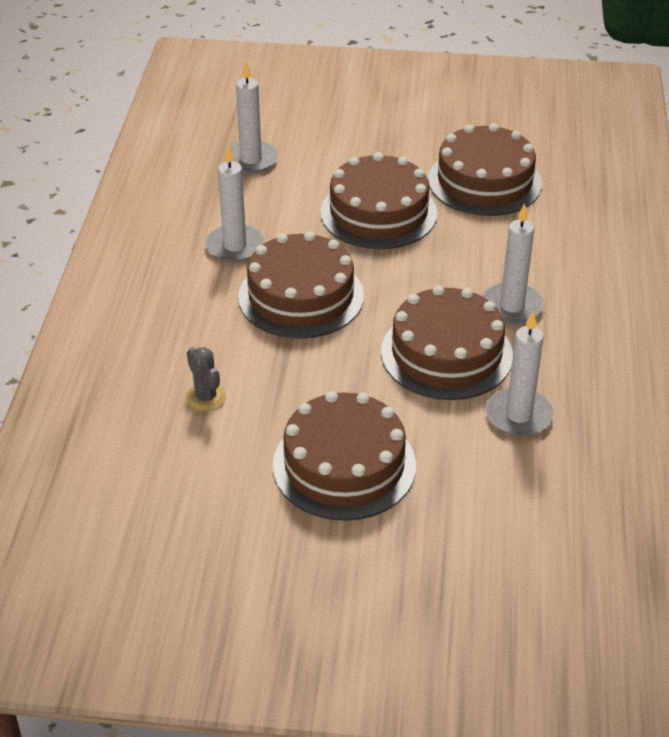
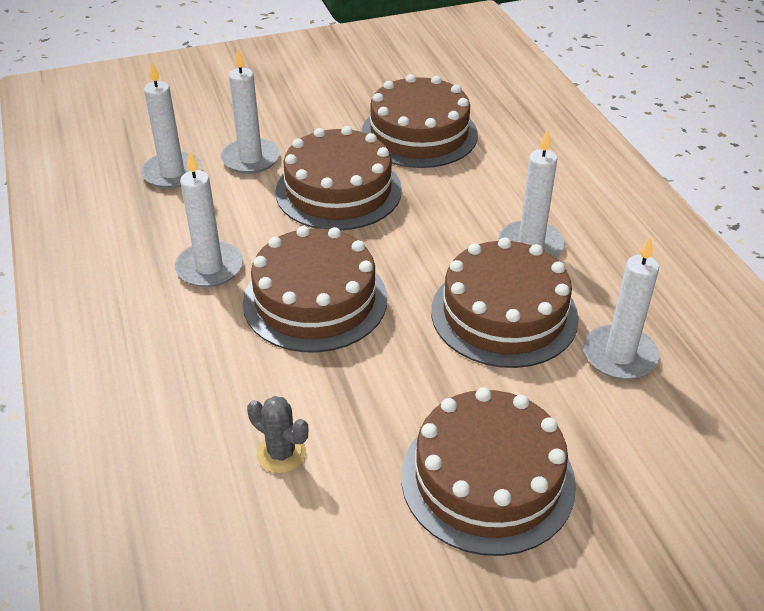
camera: 25 degrees left, 0 degrees up
none -> white candle [221,49,280,174]

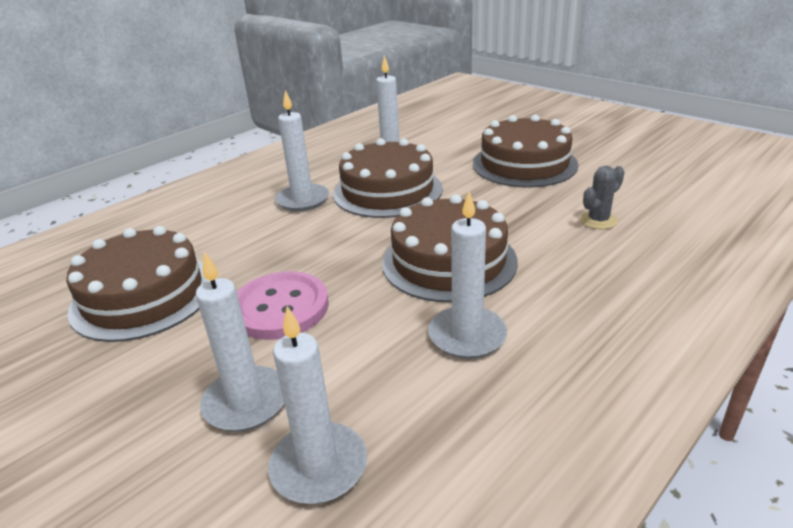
camera: 115 degrees left, 10 degrees down
grey cactus [247,396,308,473] -> grey cactus turned 45 degrees clockwise [580,166,625,229]
brown cake [276,126,402,230] -> pink button [237,271,329,340]

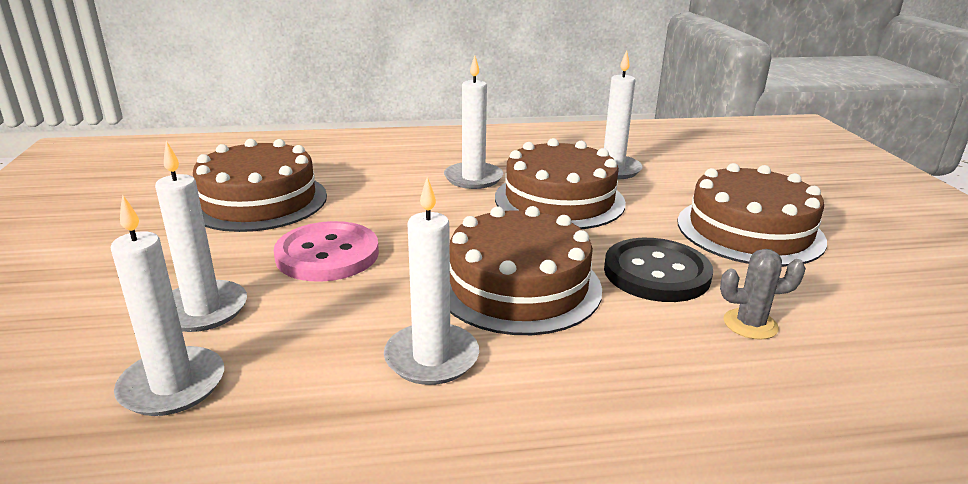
camera: 35 degrees right, 5 degrees down
none -> black button [604,238,713,302]

